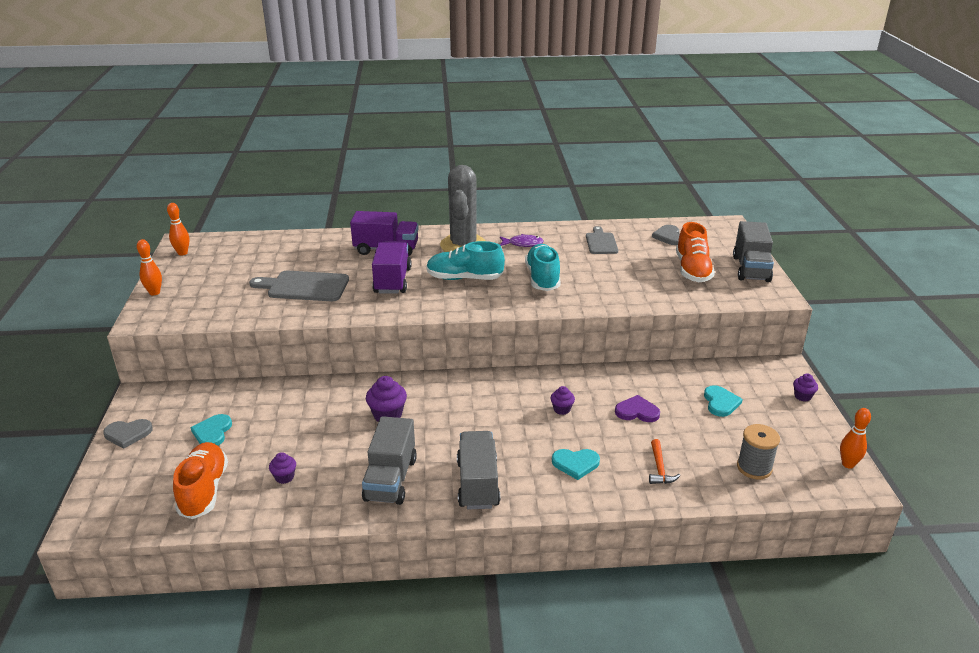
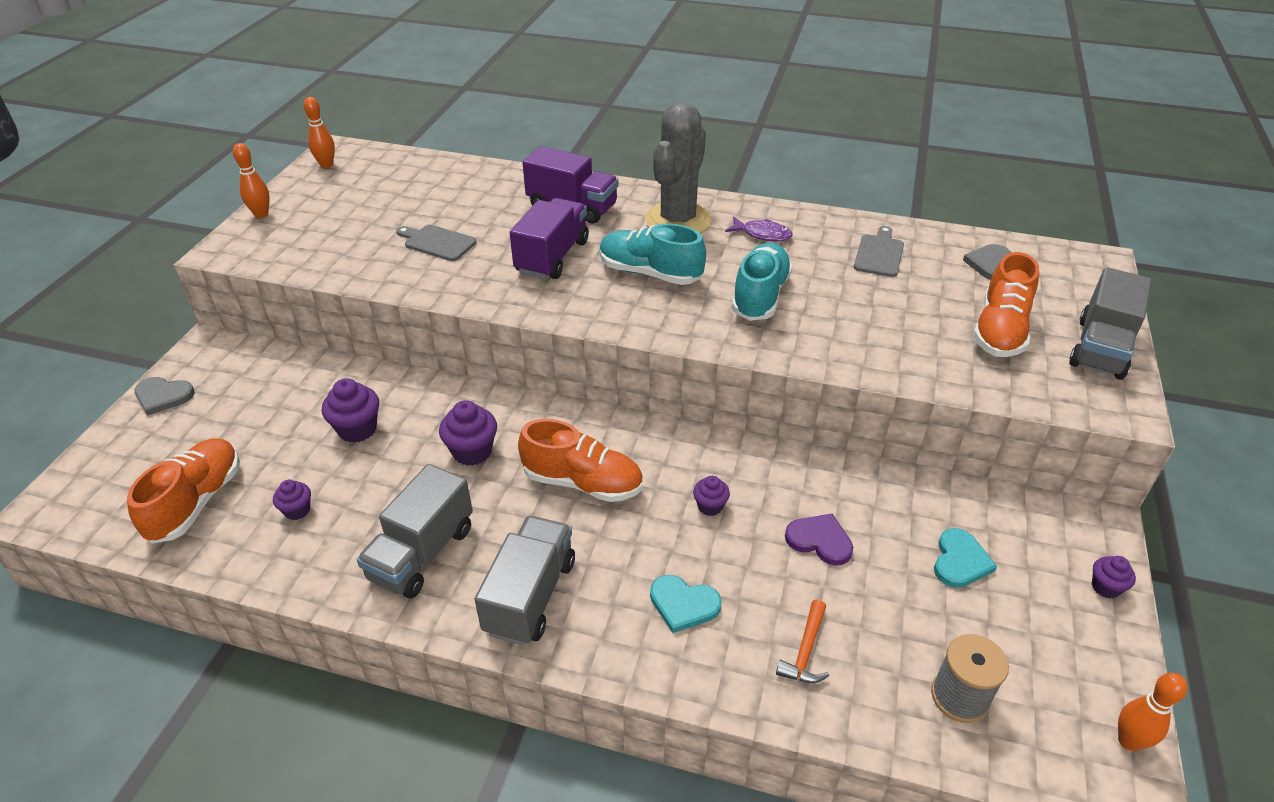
camera: 20 degrees right, 10 degrees up
turquoise heart [190,414,232,446] -> none
grey cutting board [249,271,349,301] -> grey cutting board [397,225,477,261], size x0.63
none -> purple cupcake [322,378,379,443]
none -> orange shoe [518,419,643,502]

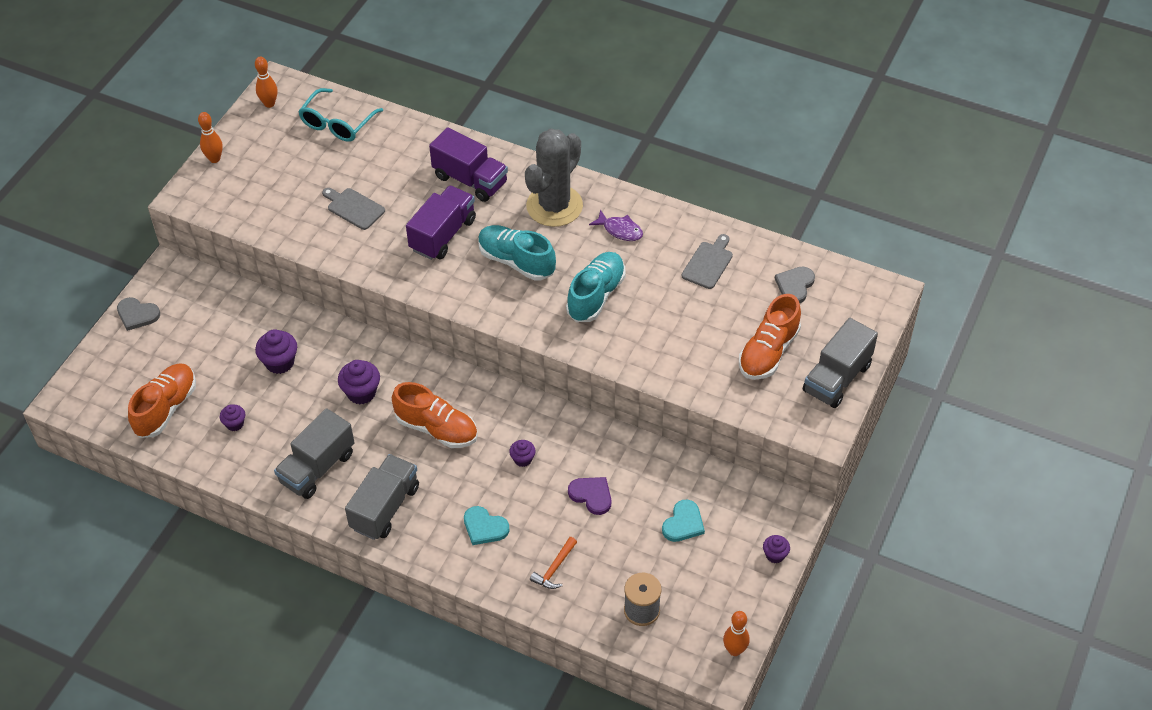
camera: 10 degrees right, 10 degrees up
none -> turquoise glasses [298,88,383,142]

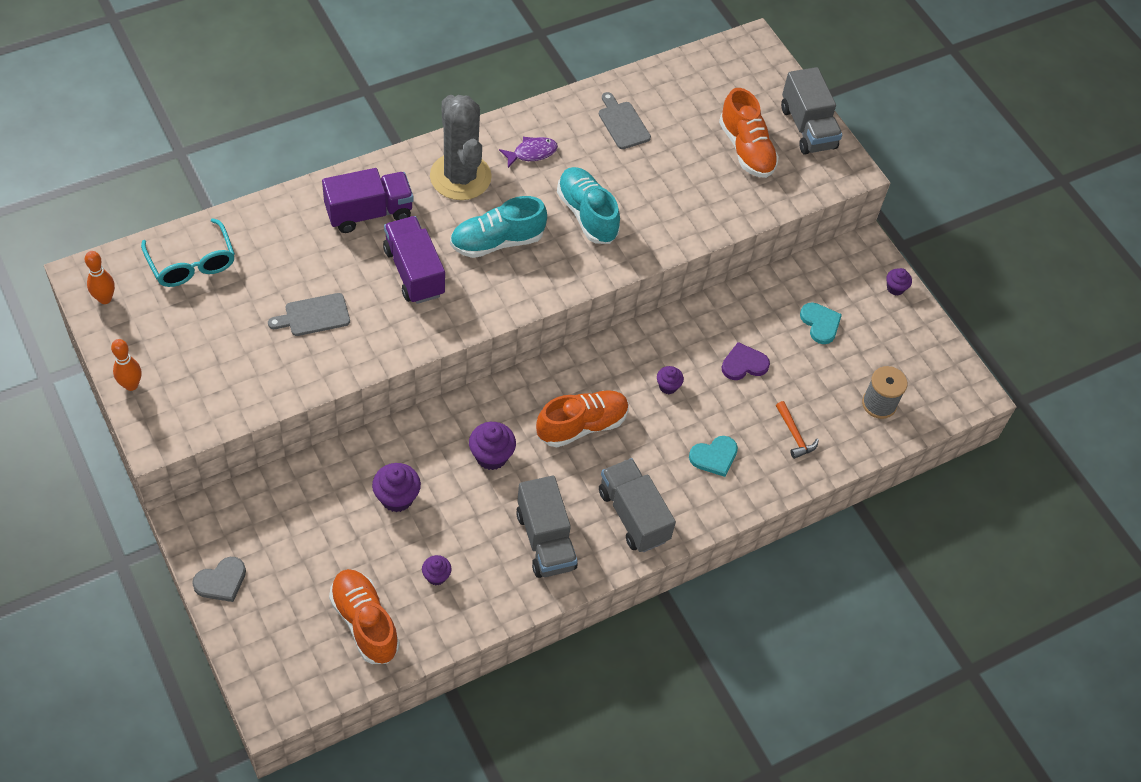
camera: 60 degrees left, 5 degrees up
orange bowling pin [723,611,750,656] -> none
grey heart [775,267,815,303] -> none

